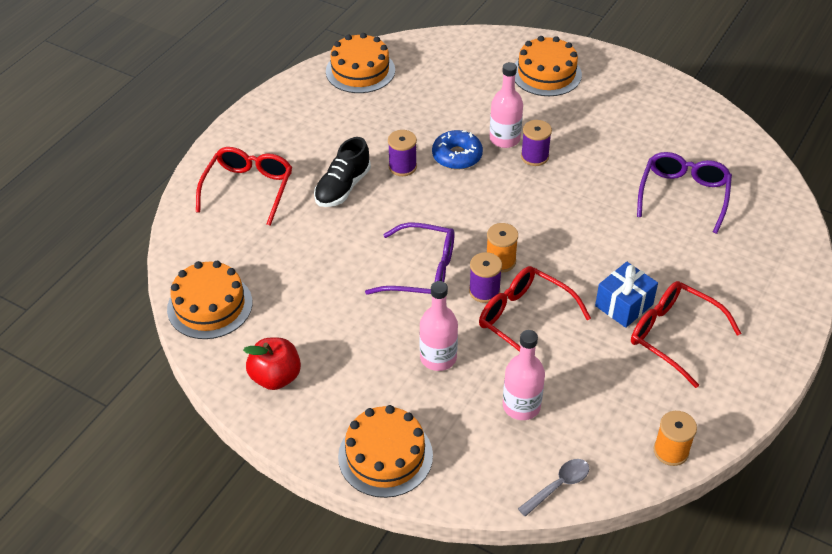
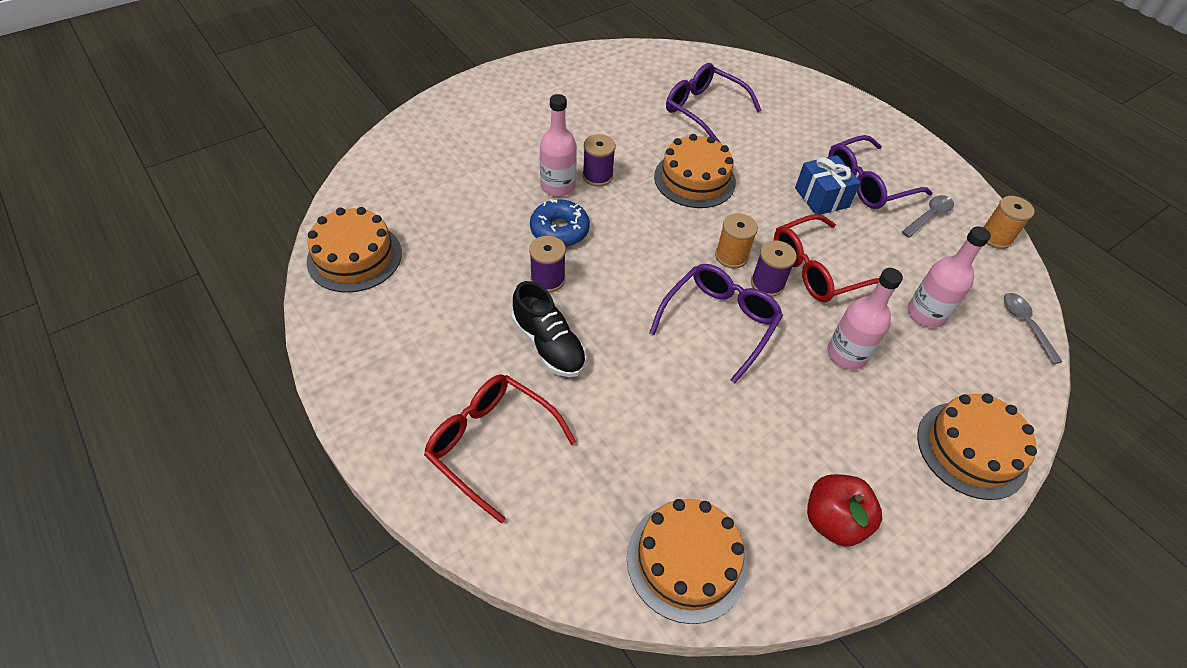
camera: 70 degrees left, 5 degrees up
orange cake [515,36,582,96] -> orange cake moved to [654,134,736,208]
red glasses [631,281,741,388] -> purple glasses [828,135,933,209]
none -> grey spoon [902,195,954,238]

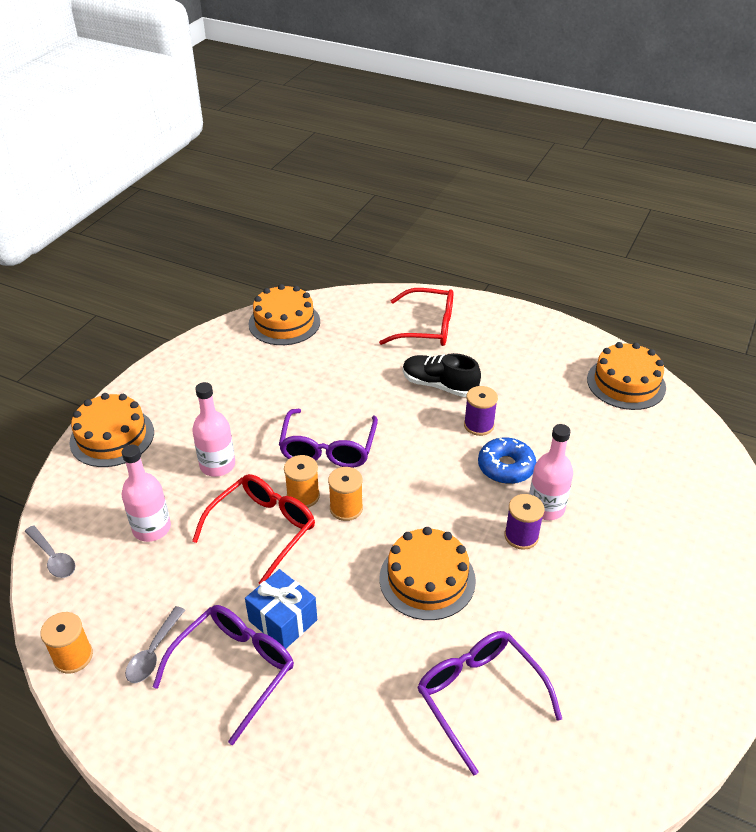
camera: 155 degrees right, 10 degrees down
purple glasses [666,63,762,143] -> purple glasses turned 135 degrees counterclockwise [417,631,562,776]
purple spool [751,240,797,297] -> orange spool [284,455,320,508]
red apple [807,474,882,547] -> none

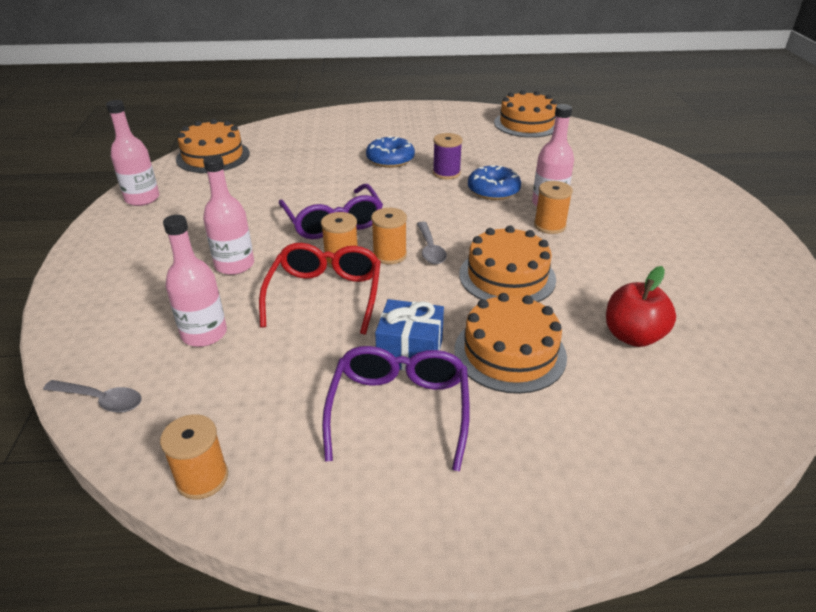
camera: 30 degrees left, 5 degrees down
orange cake [69,393,154,467] -> orange cake moved to [454,293,567,394]
grey spoon [125,606,185,683] -> grey spoon moved to [417,222,447,264]
red glasses [379,288,453,346] -> none
black shoe [403,353,481,397] -> blue donut [366,136,415,168]
purple glasses [417,631,562,776] -> red apple [606,266,676,347]
purple spool [505,494,544,550] -> orange spool [534,181,573,234]
none -> pink bottle [106,100,159,206]

